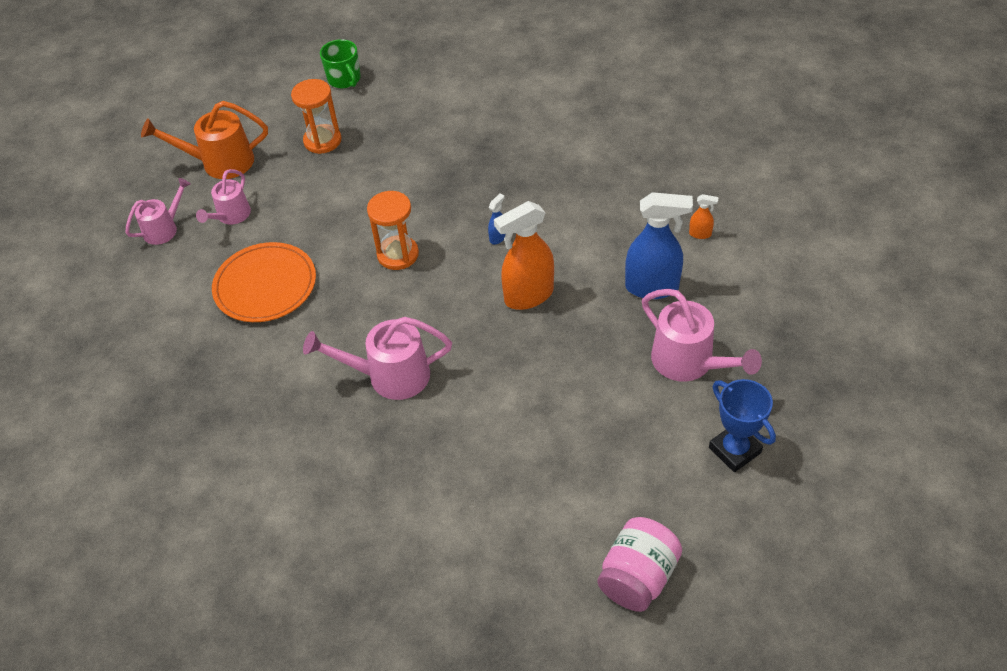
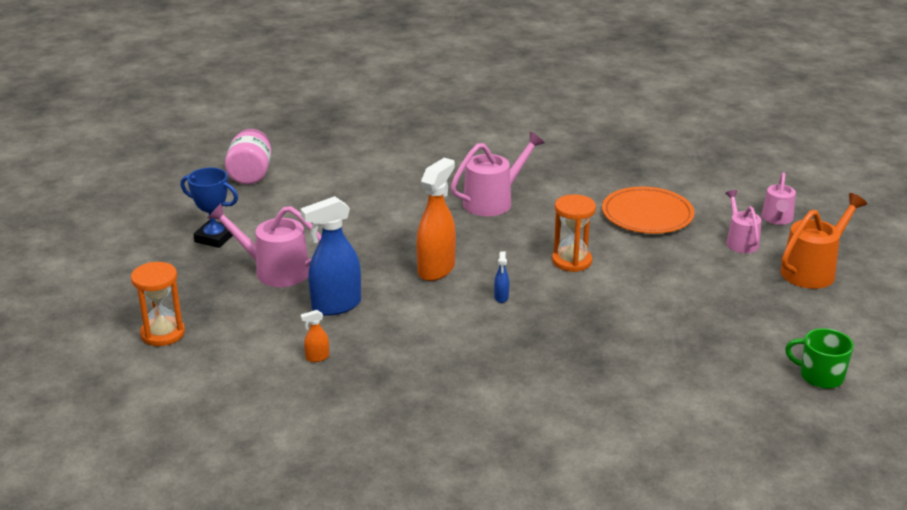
camera: 145 degrees right, 20 degrees down
orange hourglass [291,79,342,154] -> orange hourglass moved to [131,262,185,346]

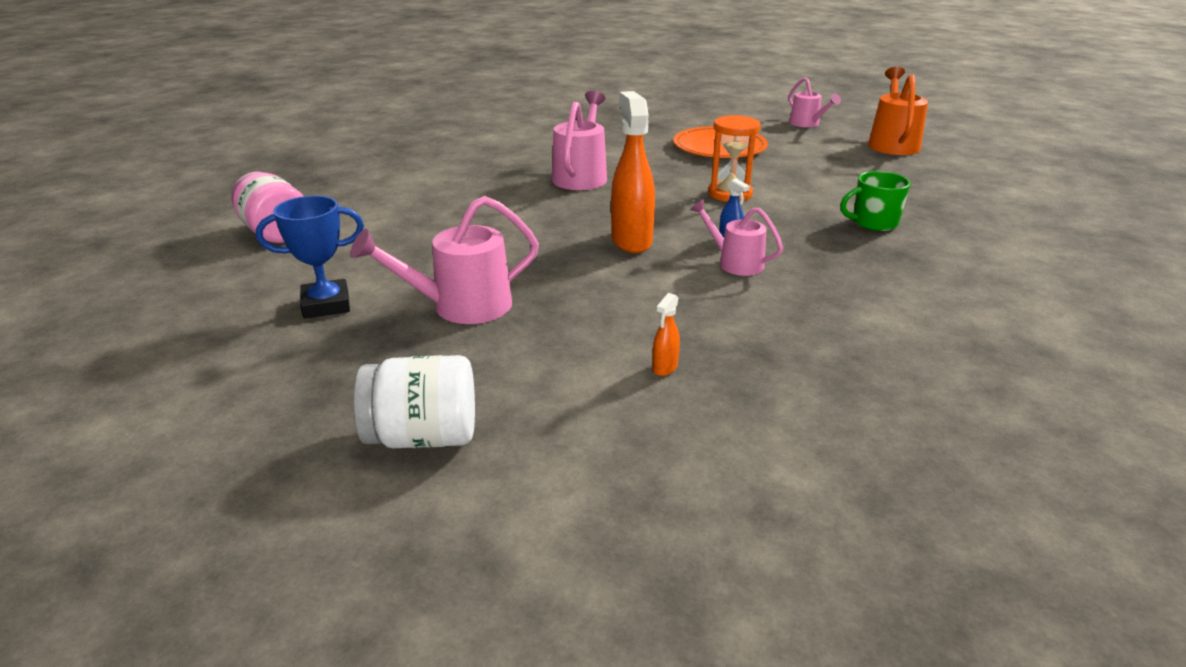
camera: 40 degrees left, 0 degrees up
orange hourglass [131,262,185,346] -> white jar [354,355,475,448]
blue spray bottle [300,196,361,316] -> none
pink watering can [725,190,761,253] -> pink watering can moved to [690,199,783,276]
green mug [785,328,854,389] -> green mug moved to [840,171,910,231]

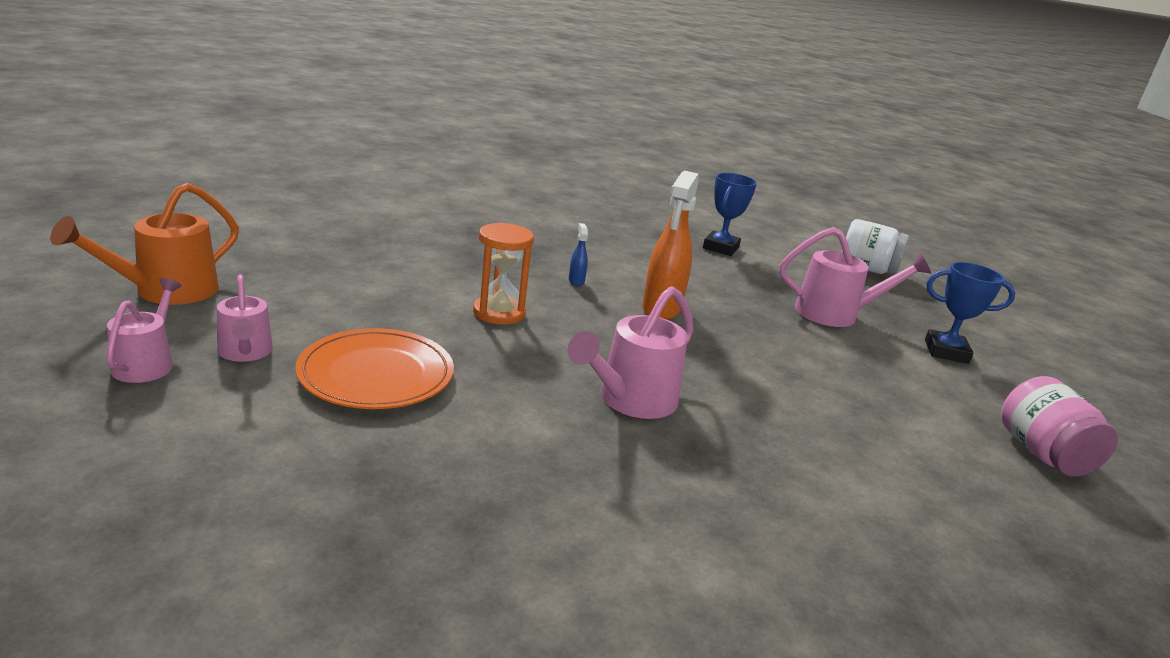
camera: 155 degrees left, 5 degrees down
orange spray bottle [652,293,680,376] -> blue trophy [703,173,757,256]
pink watering can [690,199,783,276] -> pink watering can moved to [217,274,273,362]
green mug [840,171,910,231] -> none

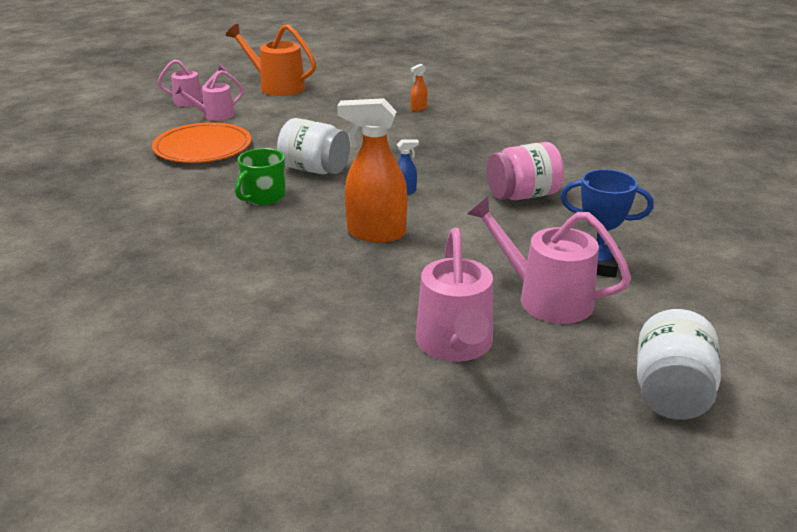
camera: 85 degrees right, 5 degrees up
orange hourglass [473,223,534,325] -> white jar [277,118,350,174]
pink watering can [568,286,693,419] -> pink watering can moved to [467,196,631,324]
blue trophy [925,262,1015,364] -> none
pink jar [1001,376,1118,477] -> pink jar moved to [487,142,564,200]
none -> green mug [235,148,286,205]
none -> orange spray bottle [410,64,428,111]

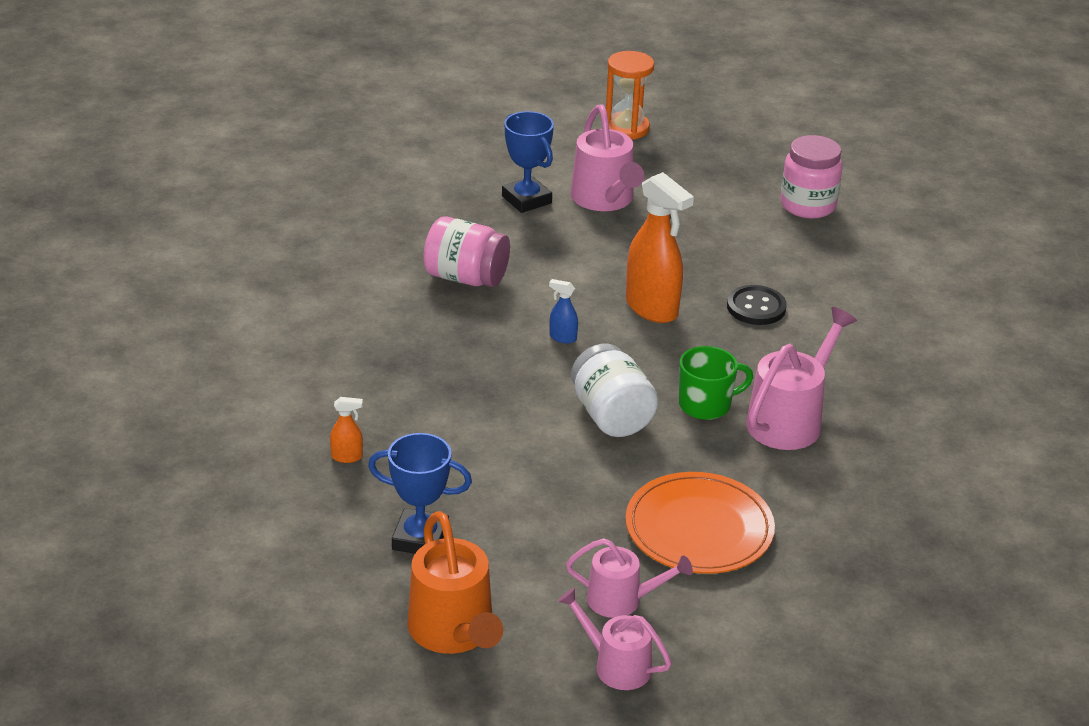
camera: 140 degrees left, 5 degrees up
pink watering can [416,228,493,362] -> pink watering can moved to [746,307,857,450]
white jar [637,309,721,420] -> orange hourglass [606,51,654,140]
none -> blue trophy [368,433,472,554]
none -> black button [727,285,787,325]
none -> pink jar [780,135,843,219]

